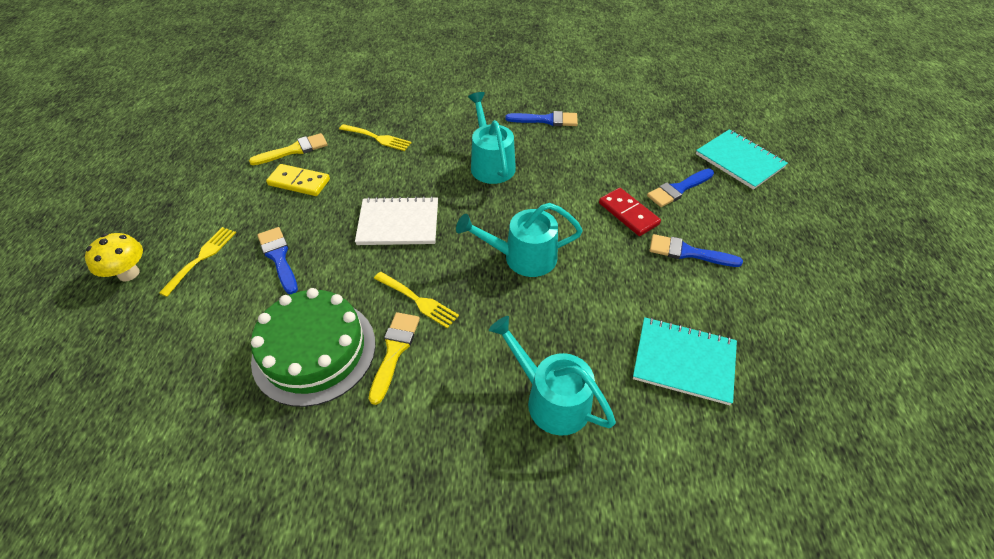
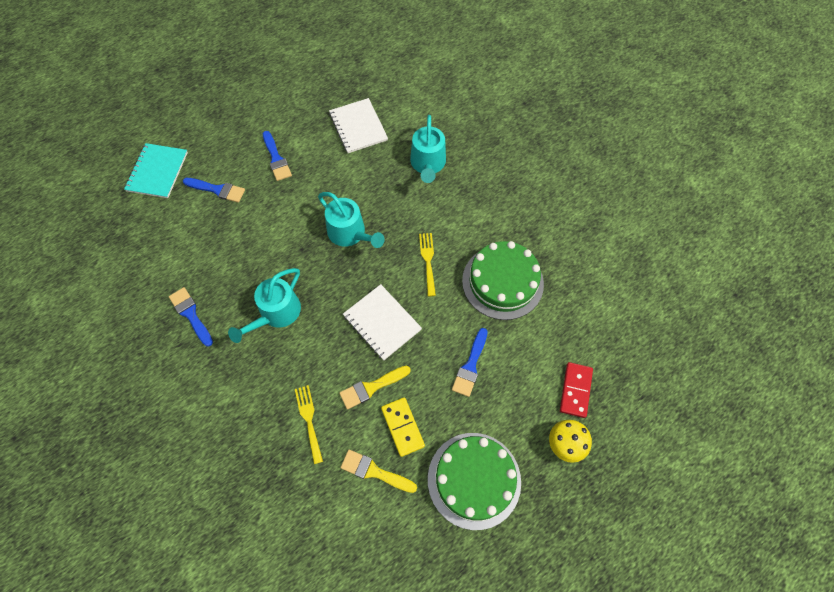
camera: 130 degrees left, 15 degrees up
yellow fork [159,227,236,297] -> none
yellow brush [369,312,420,405] -> yellow brush moved to [339,366,411,409]
red domino [599,188,661,236] -> red domino moved to [560,362,593,418]
turquoise notebook [633,317,737,405] -> white notebook [329,98,388,153]
none -> green cake [428,433,521,530]

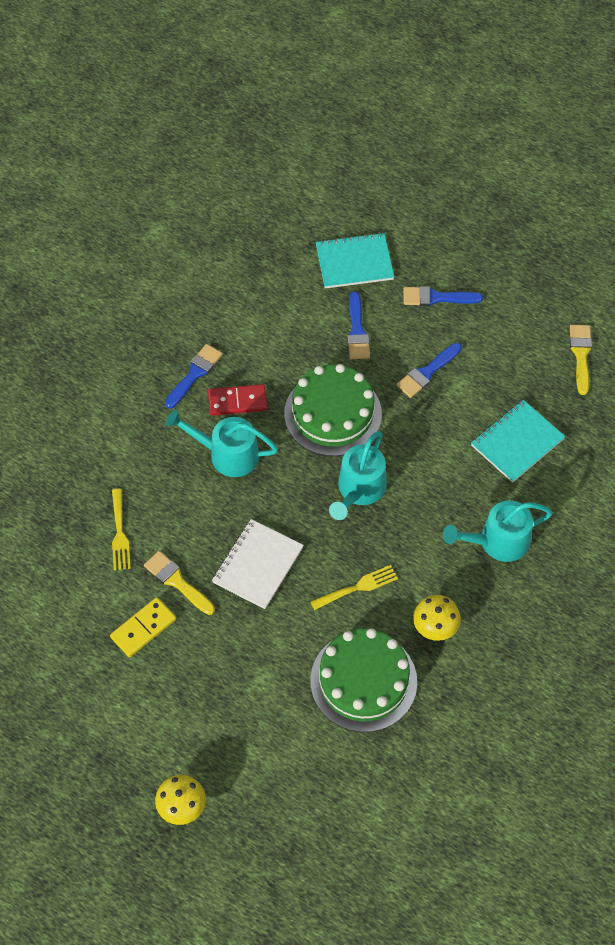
camera: 70 degrees right, 5 degrees down
yellow fork [295,385,323,464] -> yellow fork turned 120 degrees clockwise [112,489,131,570]
white notebook [329,98,388,153] -> turquoise notebook [471,400,565,483]
yellow brush [340,450,417,493] -> yellow brush moved to [570,325,592,395]
green cake [428,433,521,530] -> green cake moved to [284,364,382,456]
blue brush [452,328,488,397] -> blue brush moved to [404,286,483,306]
red domino [560,362,593,418] -> red domino moved to [208,384,267,416]
none -> yellow mushroom [413,595,461,641]

